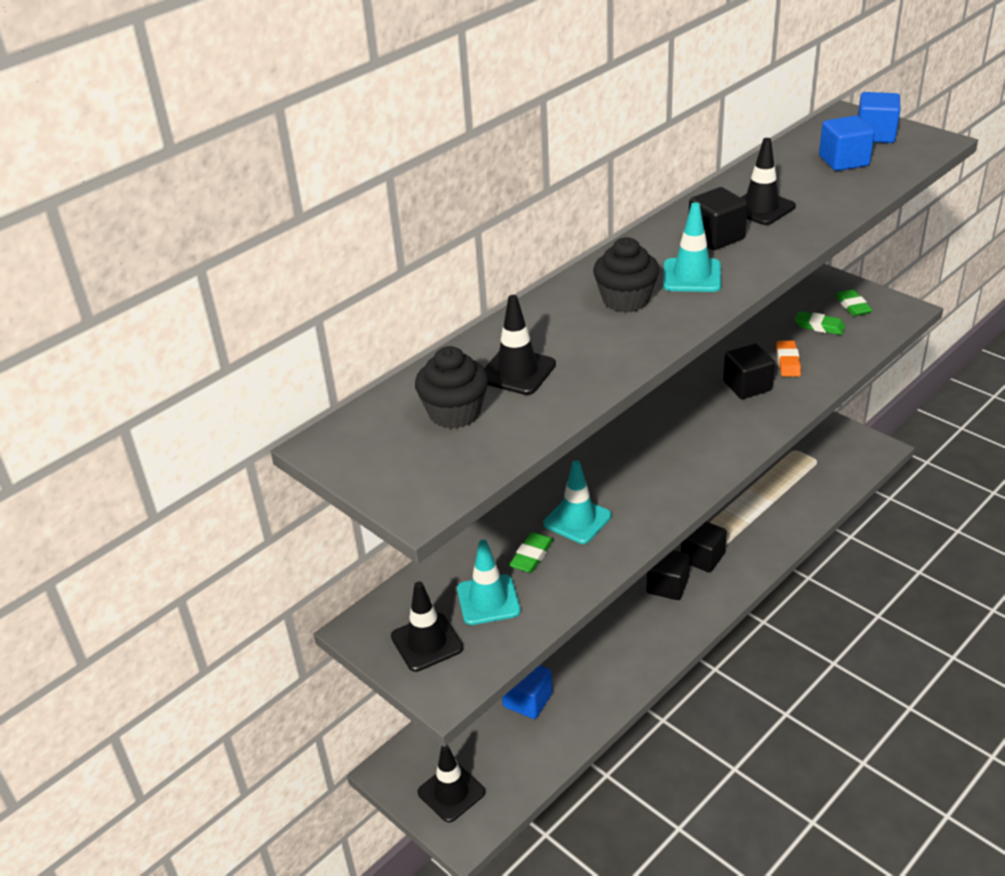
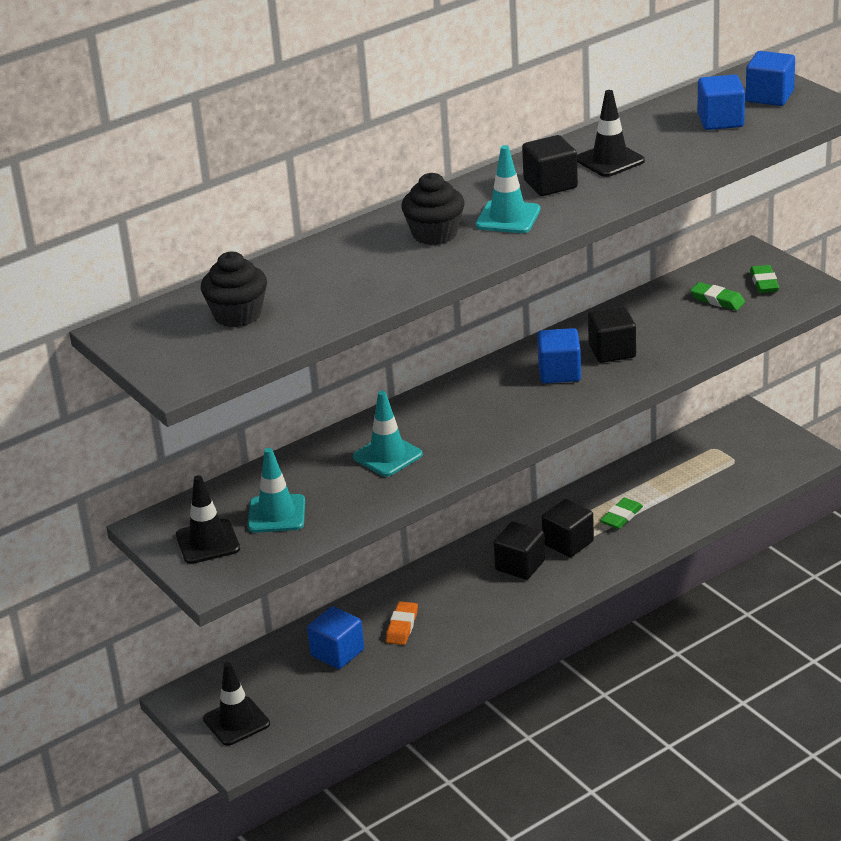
camera: 10 degrees right, 5 degrees down
black traffic cone [484,295,556,395] -> none
green eraser [509,532,554,573] -> green eraser moved to [600,498,643,529]
orange eraser [776,341,801,377] -> orange eraser moved to [386,601,418,645]
none -> blue cube [537,328,581,383]

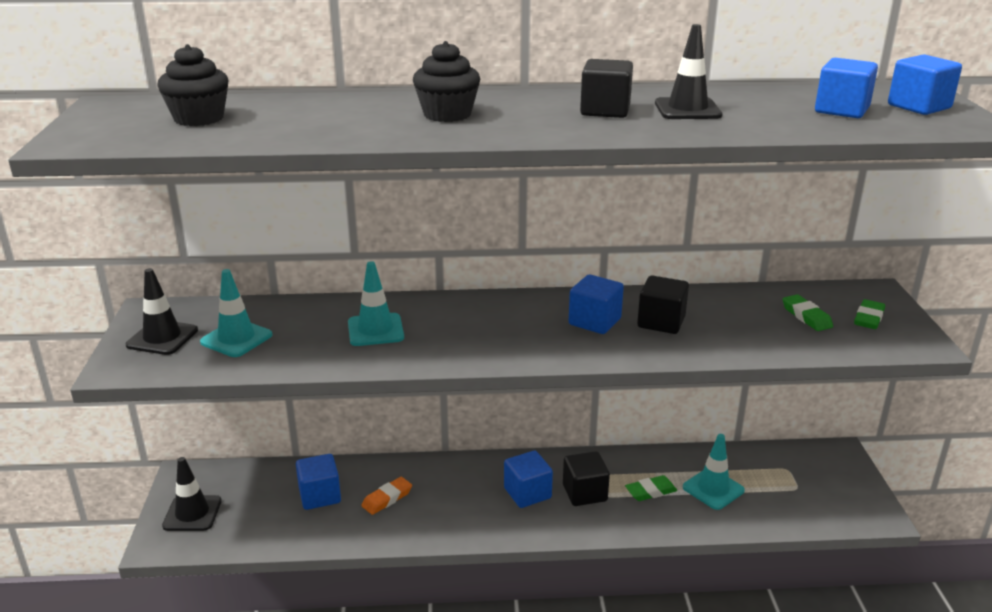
camera: 30 degrees right, 5 degrees down
turquoise traffic cone [476,145,540,233] -> turquoise traffic cone moved to [683,434,745,510]
black cube [494,521,545,580] -> blue cube [504,451,553,508]

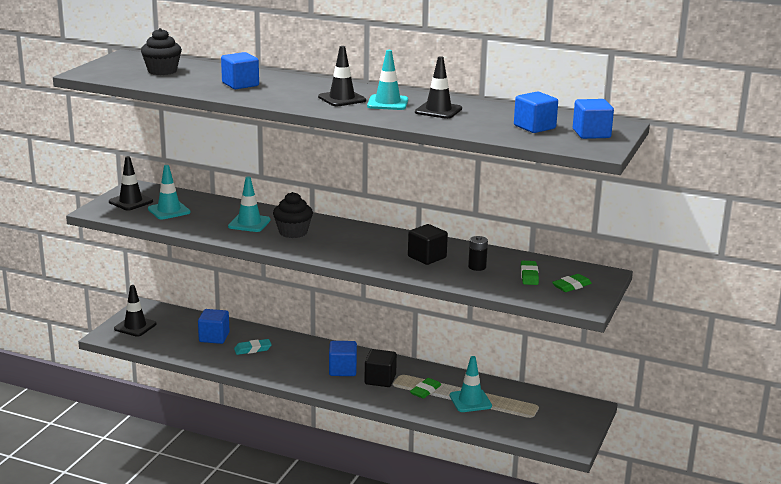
camera: 25 degrees right, 5 degrees down
orange eraser [361,477,412,515] -> turquoise eraser [234,339,272,355]
black cupcake [413,41,480,122] -> black cupcake moved to [273,192,313,238]
blue cube [569,274,624,334] -> blue cube moved to [221,52,259,89]
black cube [580,59,633,118] -> turquoise traffic cone [367,50,408,110]
green eraser [625,475,677,501] -> green eraser turned 60 degrees counterclockwise [410,378,441,399]
none -> black traffic cone [318,46,366,106]
none -> black battery [468,236,488,271]

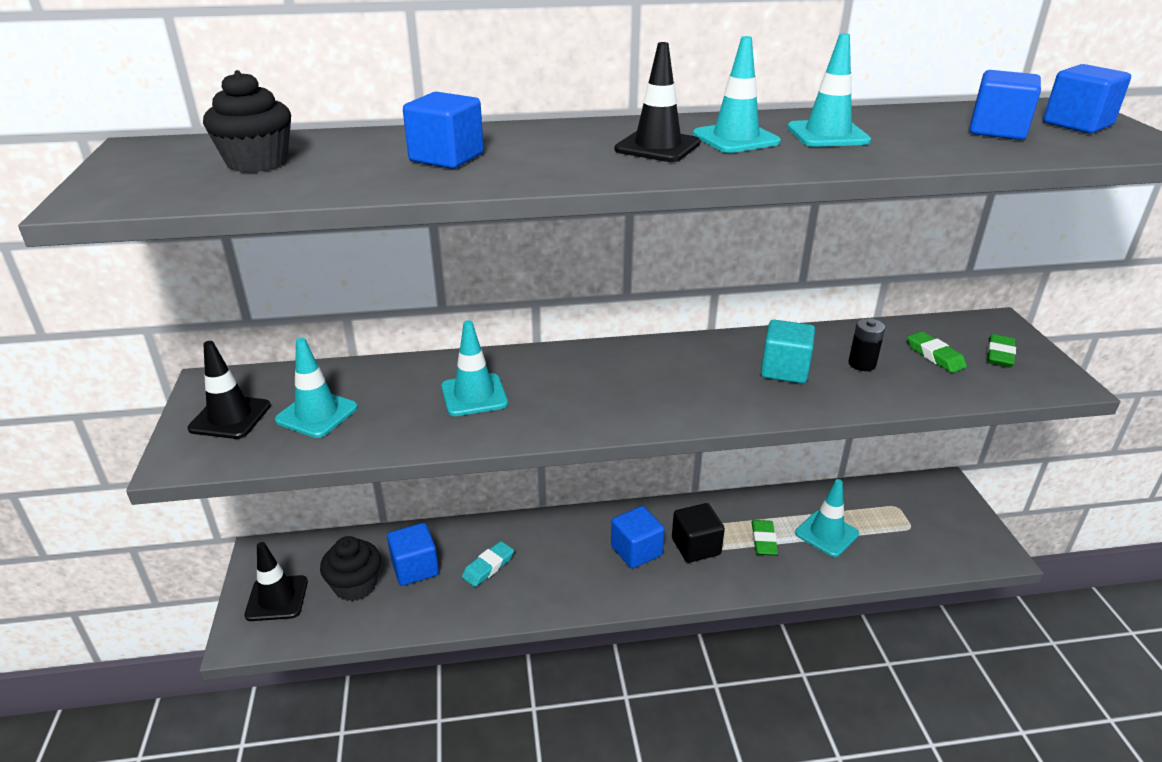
camera: 30 degrees left, 10 degrees up
black cupcake [273,192,313,238] -> black cupcake moved to [320,536,381,601]
black cube [408,224,448,265] -> turquoise cube [761,320,815,384]
black traffic cone [415,56,462,119] -> turquoise traffic cone [787,33,871,147]

